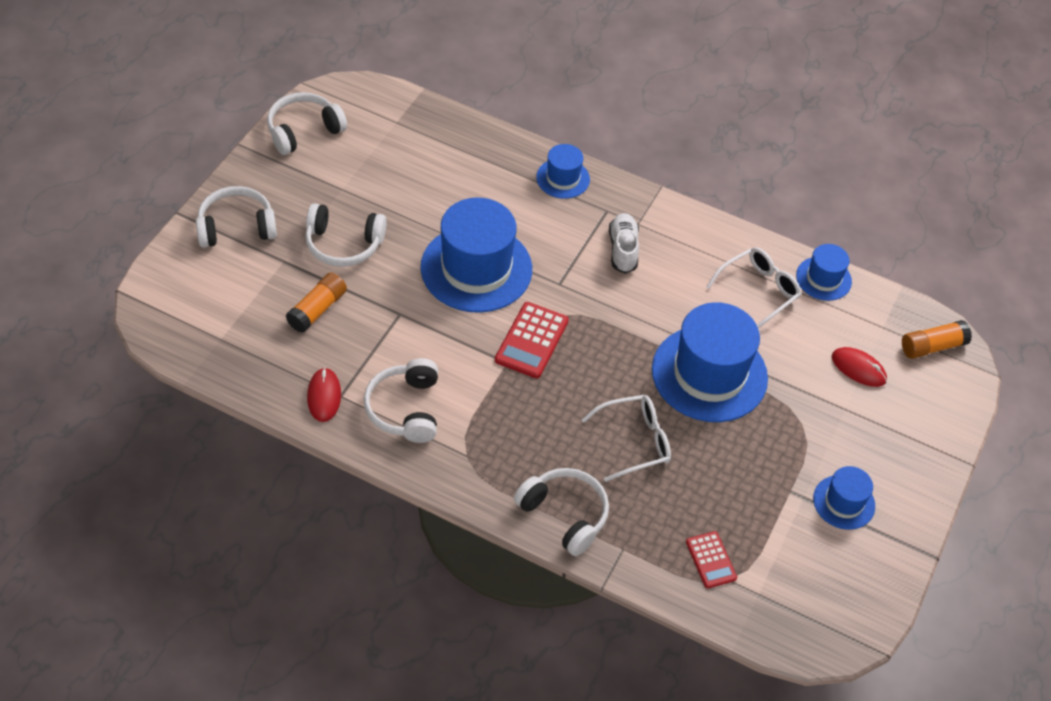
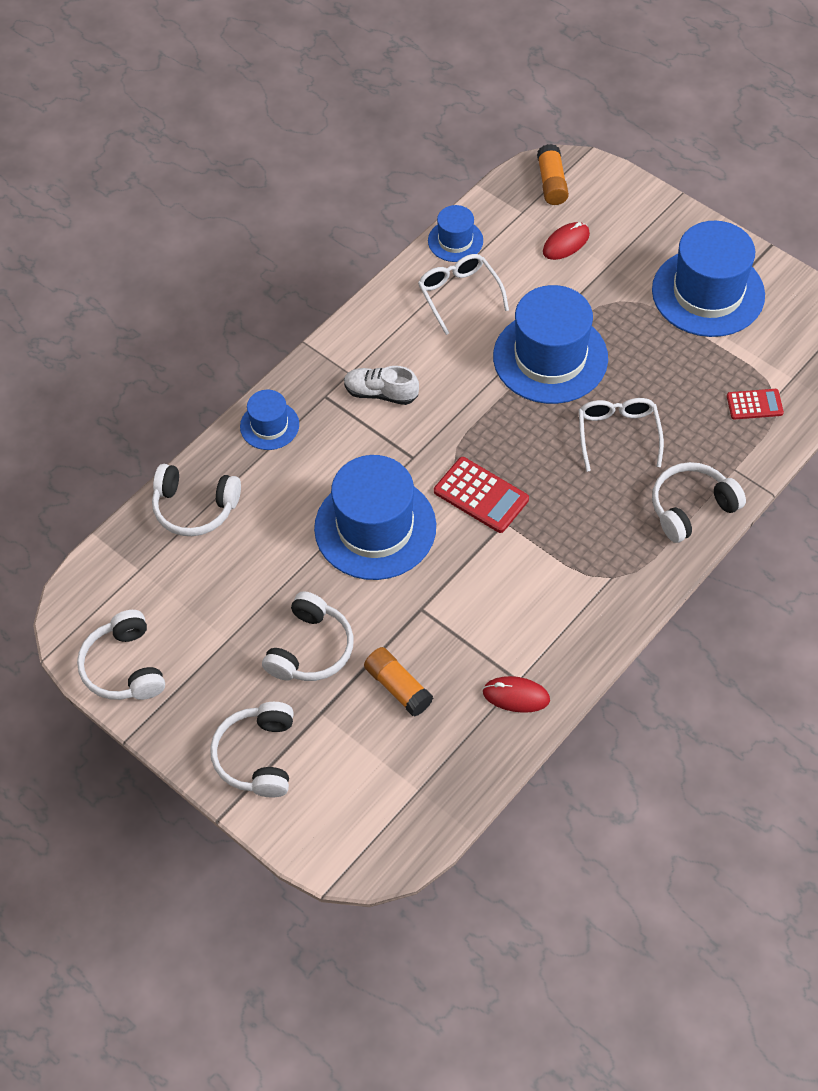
camera: 70 degrees left, 5 degrees up
white headphones [364,358,438,443] -> white headphones moved to [152,464,241,536]
blue hat [813,466,875,530] -> blue hat [652,221,765,337], size x1.98

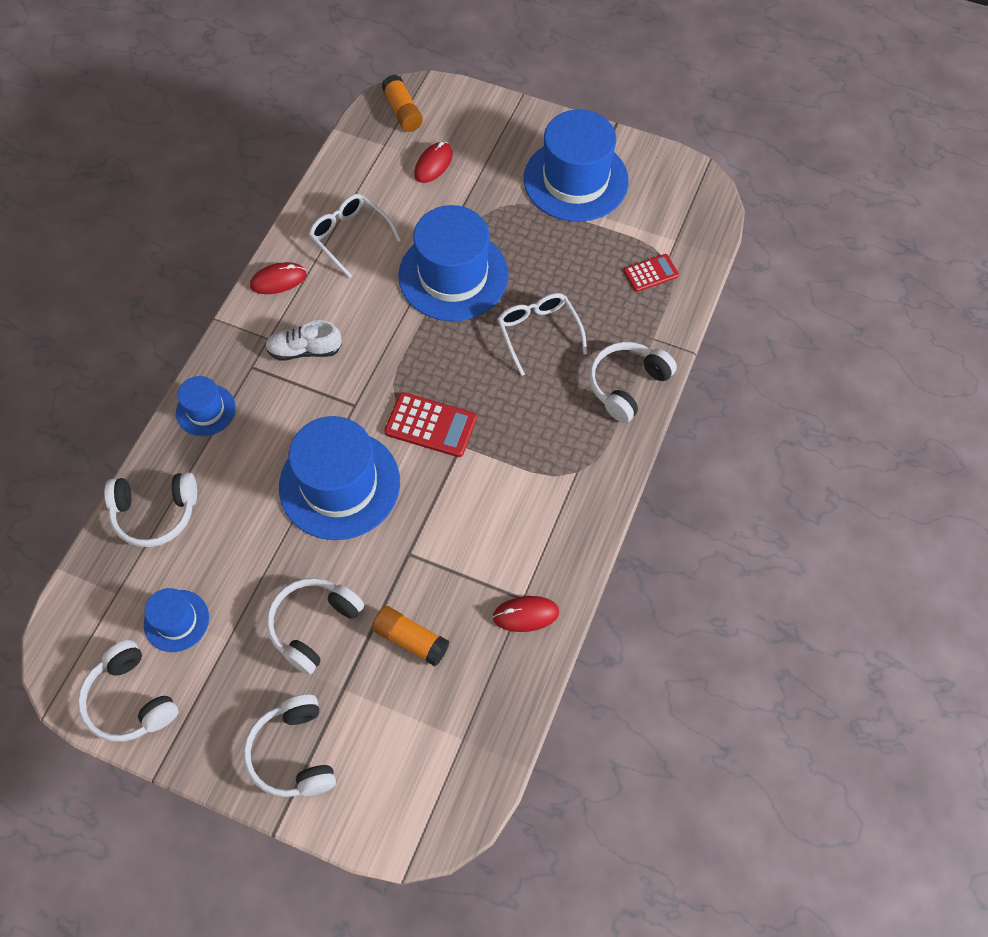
camera: 20 degrees left, 5 degrees up
white headphones [262,591,354,681] -> white headphones turned 150 degrees counterclockwise [267,578,364,675]
blue hat [428,205,483,262] -> blue hat moved to [144,588,209,652]
none -> red mouse [250,262,307,294]

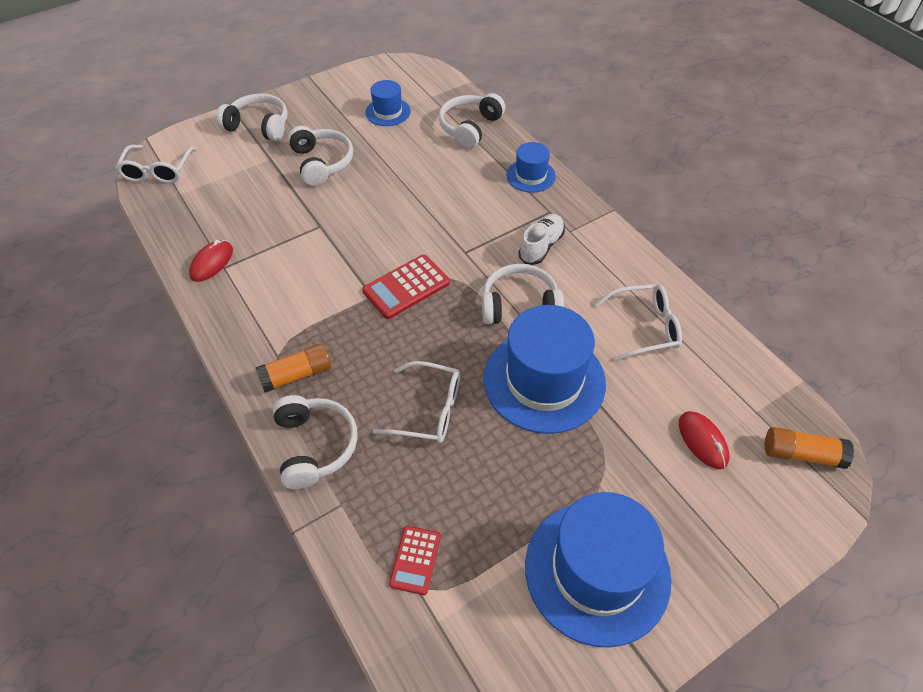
camera: 125 degrees right, 10 degrees down
white headphones [78,640,178,742] -> white headphones moved to [482,264,564,324]
red mouse [250,262,307,294] -> none
blue hat [279,416,400,540] -> none
orange glue stick [372,606,449,666] -> orange glue stick moved to [255,343,331,393]
none -> white glasses [115,145,197,183]

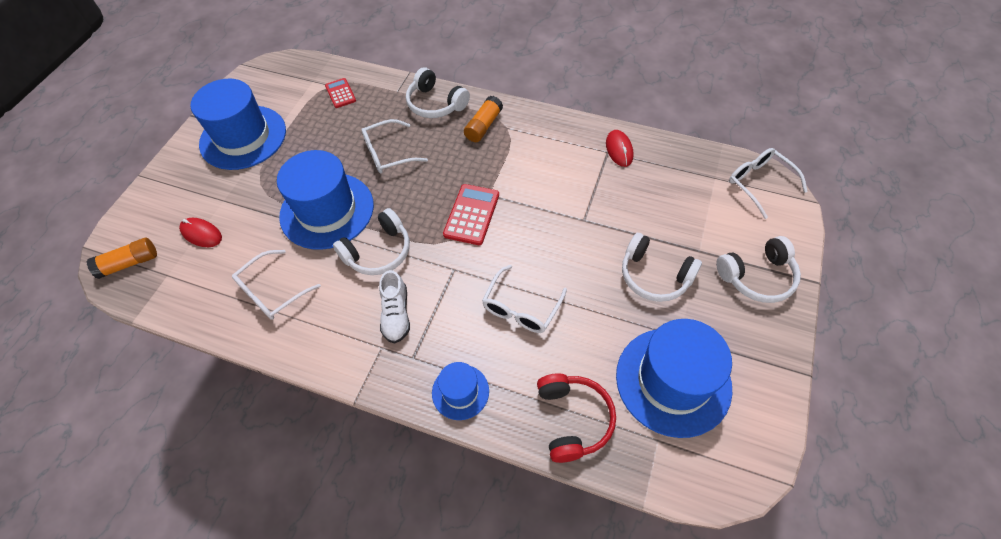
camera: 145 degrees right, 5 degrees up
blue hat [365,80,411,126] -> blue hat [616,319,732,438], size x1.98
white headphones [439,93,505,149] -> red headphones [537,374,616,463]
none -> white glasses [482,265,567,333]

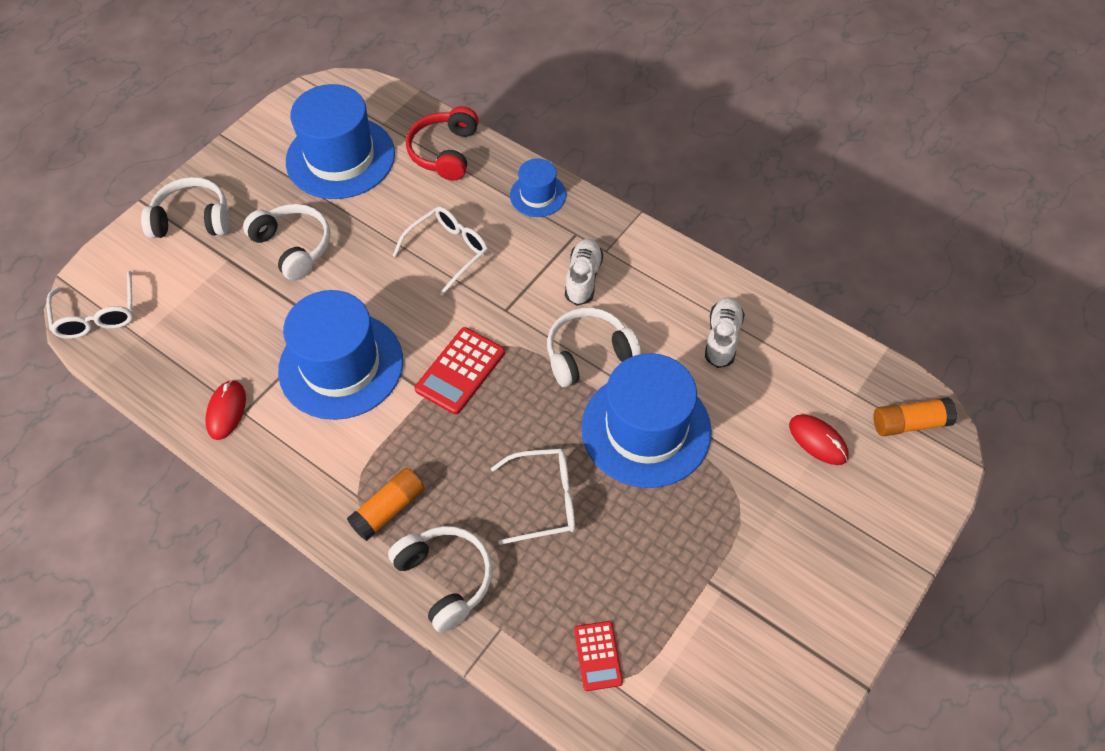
camera: 165 degrees left, 0 degrees up
blue hat [191,79,286,170] -> blue hat moved to [278,290,403,420]
white glasses [232,250,321,320] -> white shoe [705,297,745,368]

